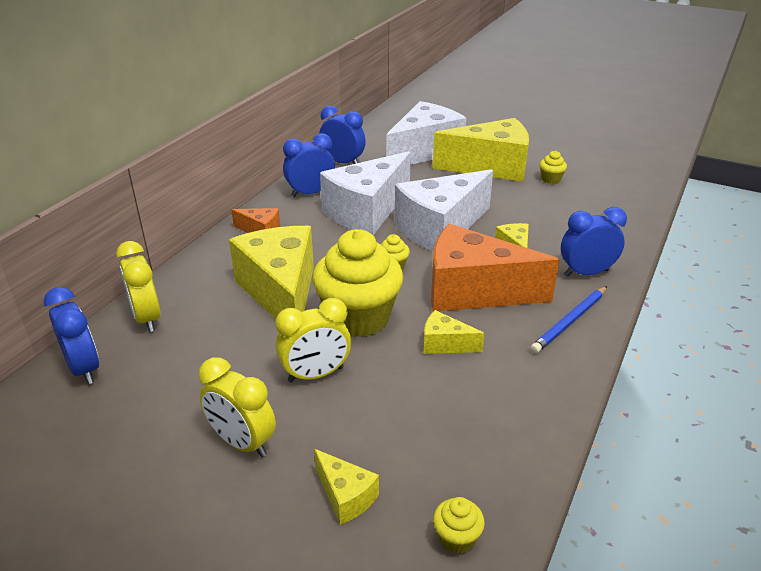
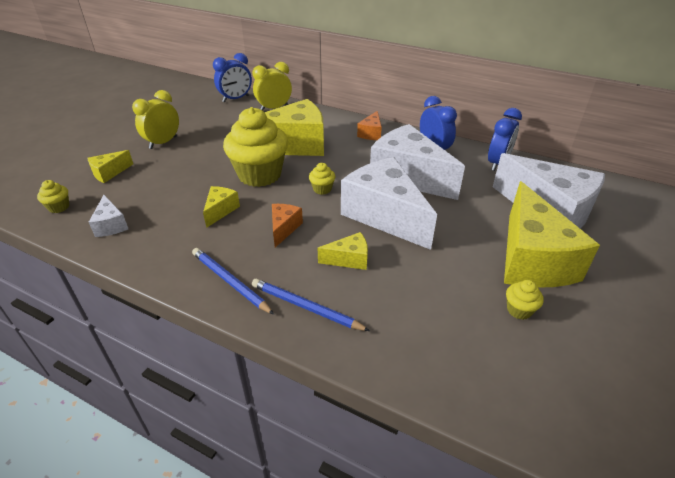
camera: 90 degrees right, 5 degrees up
yellow clock [275,298,351,383] -> none
orange cheese [431,224,560,312] -> orange cheese [272,204,303,247], size x0.45
blue clock [561,207,627,277] -> blue pencil [252,279,370,331]
none -> white cheese [89,195,128,237]

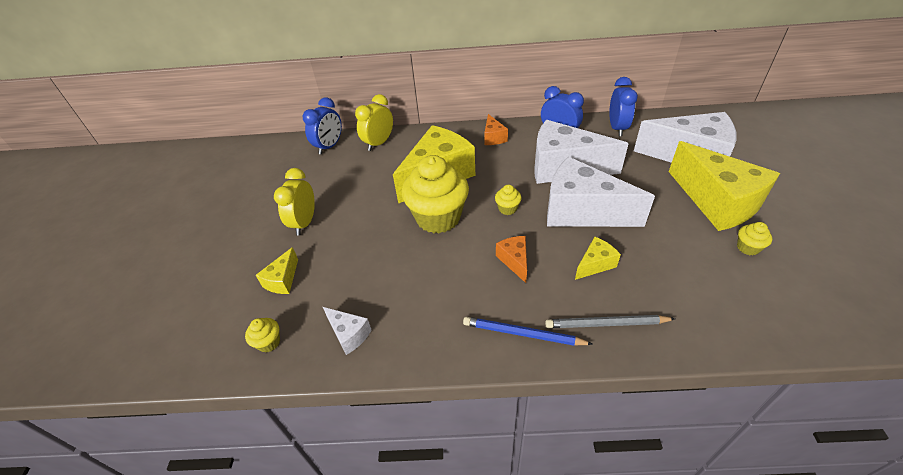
camera: 25 degrees left, 5 degrees up
yellow cheese [203,186,240,228] -> none
blue pencil [252,279,370,331] -> grey pencil [545,315,675,328]

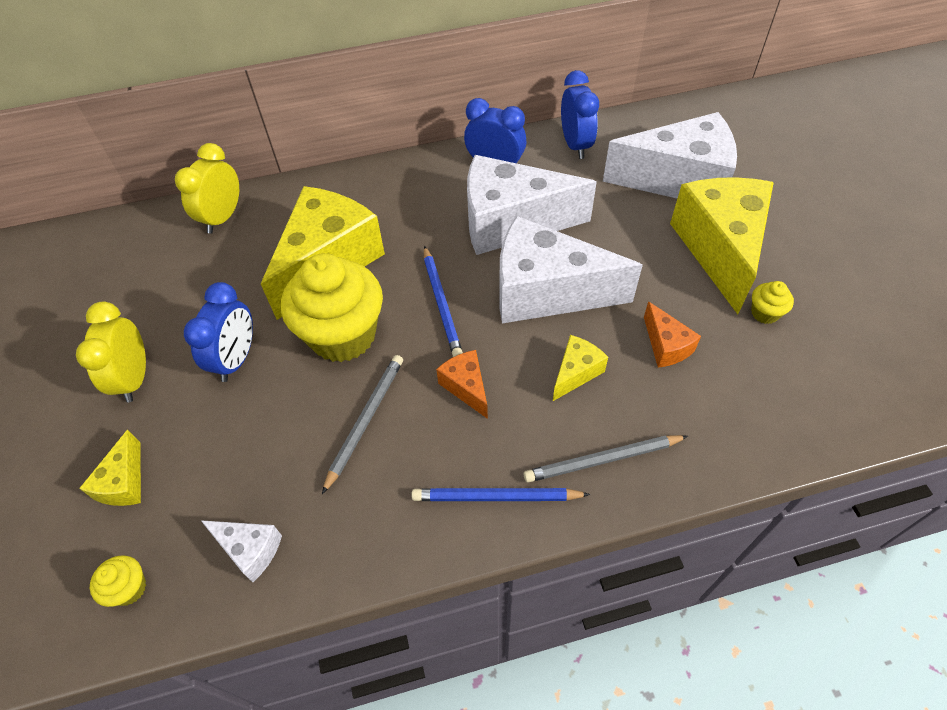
camera: 15 degrees left, 10 degrees up
blue clock [303,98,342,155] -> blue clock moved to [184,282,253,382]
orange cheese [484,114,508,145] -> orange cheese moved to [644,301,701,368]
yellow cupcake [495,185,522,215] -> blue pencil [424,246,463,357]
yellow cheese [669,141,780,231] -> yellow cheese turned 135 degrees counterclockwise [670,177,774,314]
none -> grey pencil [322,355,403,494]

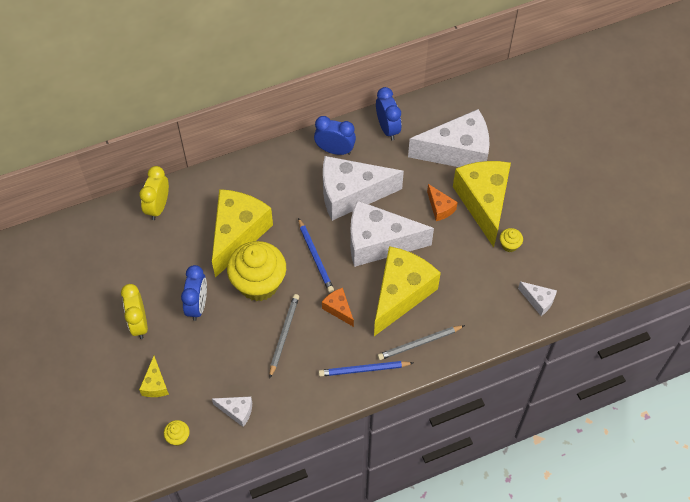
camera: 10 degrees left, 5 degrees up
yellow cheese [553,335,608,401] -> yellow cheese [374,246,441,336], size x2.25
orange cheese [644,301,701,368] -> orange cheese moved to [427,184,458,221]
none -> white cheese [518,281,557,316]

